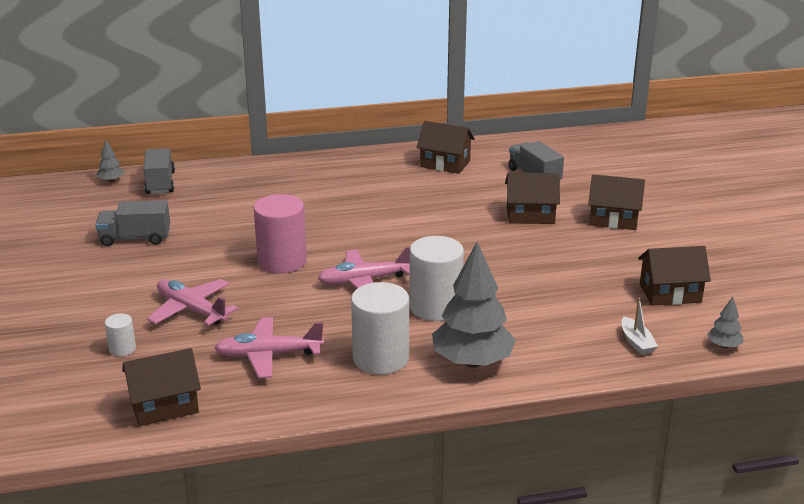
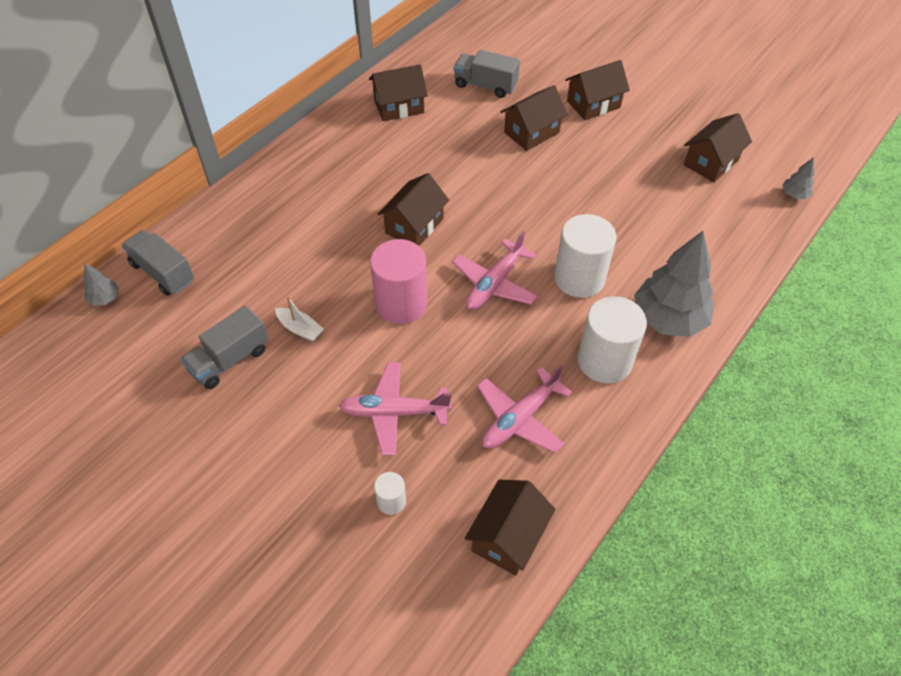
camera: 40 degrees left, 25 degrees up
white boat [622,297,658,355] -> white boat moved to [275,296,324,342]
none -> brown house [378,173,449,246]

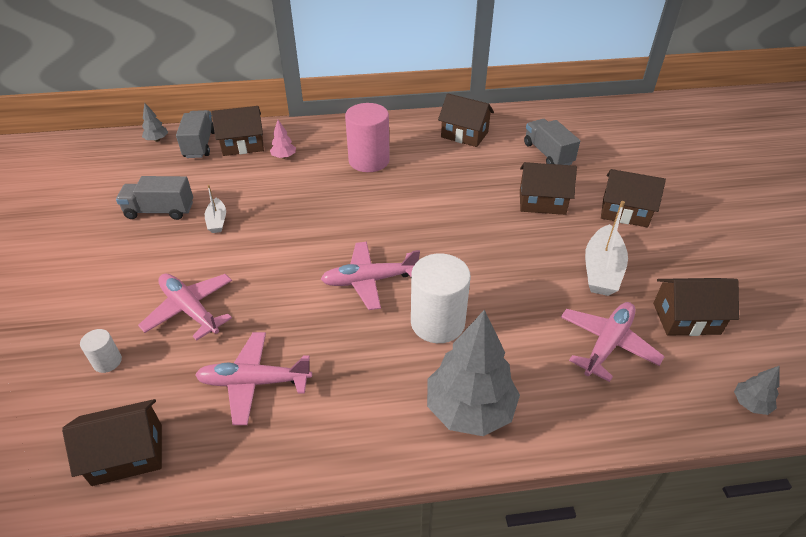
camera: 45 degrees right, 10 degrees down
pink cylinder [370,239,427,324] -> pink cylinder moved to [345,103,390,172]
brown house [378,173,449,246] -> brown house moved to [211,106,264,156]
white cylinder [578,296,647,384] -> none
none -> pink tree [270,120,296,159]
none -> pink plane [561,302,665,382]
none -> white boat [585,201,628,296]

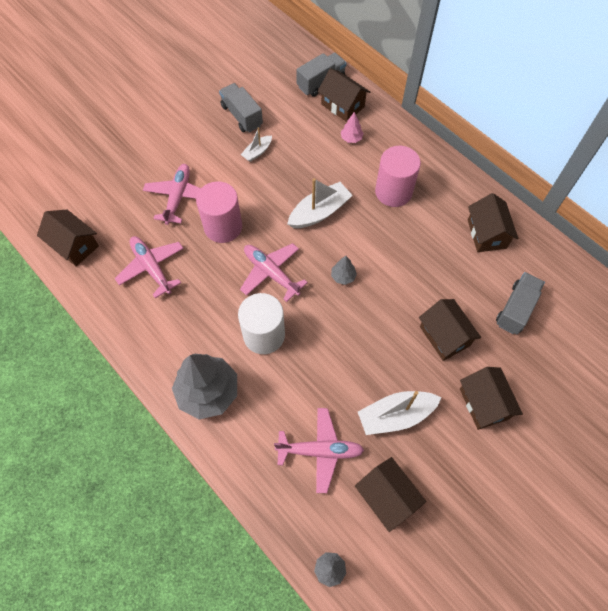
camera: 55 degrees right, 20 degrees up
white cylinder [80,329,122,373] -> none
grey tree [142,103,168,142] -> grey tree moved to [331,256,357,285]
none -> pink cylinder [196,181,242,243]
none -> white boat [287,178,353,228]

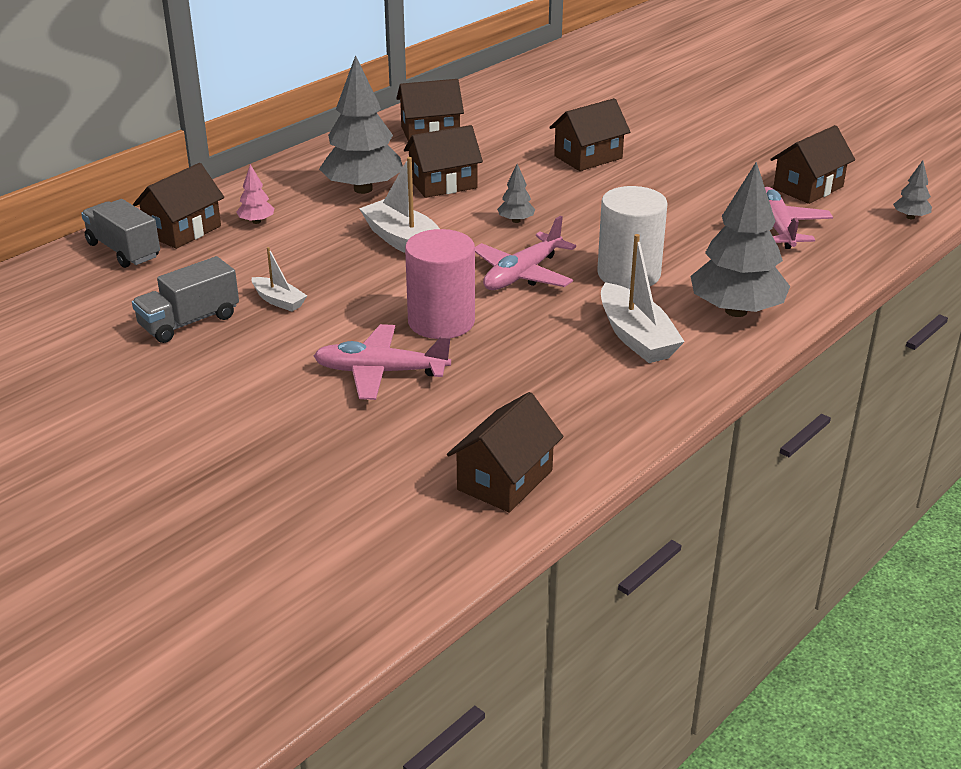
camera: 95 degrees left, 30 degrees down
pink plane [115,236,184,298] -> none
white boat [358,391,442,435] -> white boat moved to [601,234,685,363]
pink cylinder [375,146,421,207] -> grey tree [319,55,403,194]
brown house [460,367,523,430] -> brown house moved to [404,125,483,198]
grey truck [496,272,545,335] -> none

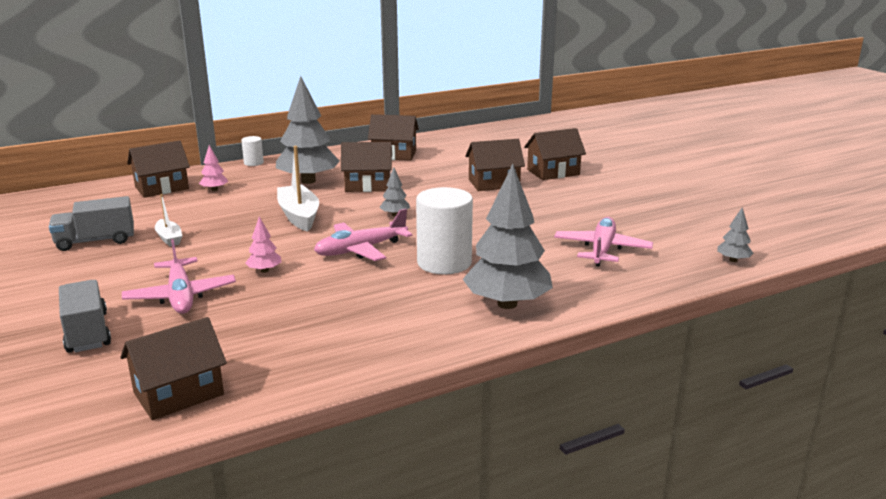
camera: 20 degrees right, 10 degrees down
grey truck [81,199,160,268] -> grey truck moved to [59,280,111,353]
pink plane [313,324,451,400] -> pink plane turned 135 degrees counterclockwise [122,239,236,314]
pink cylinder [405,229,475,339] -> pink tree [246,217,281,273]
white boat [601,234,685,363] -> none
brown house [770,125,855,204] -> brown house moved to [524,128,586,180]
none -> white cylinder [241,136,264,166]

